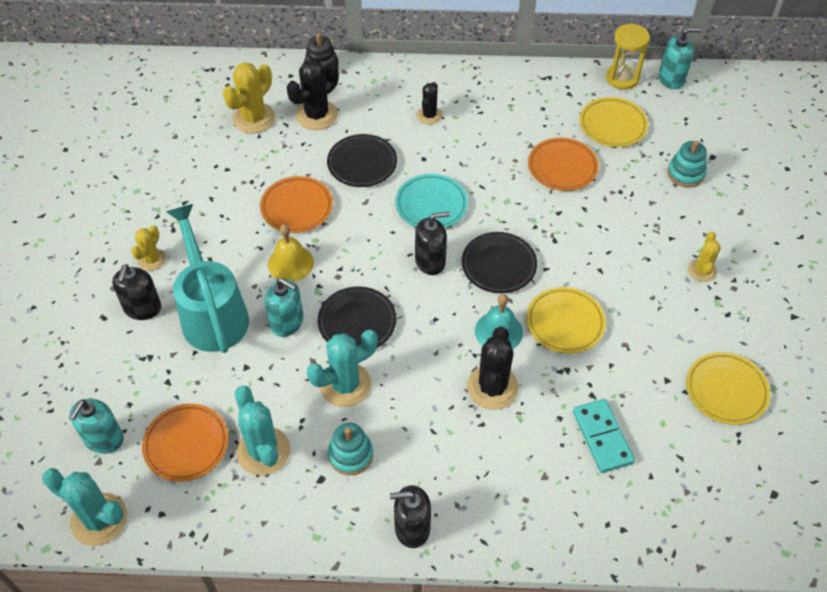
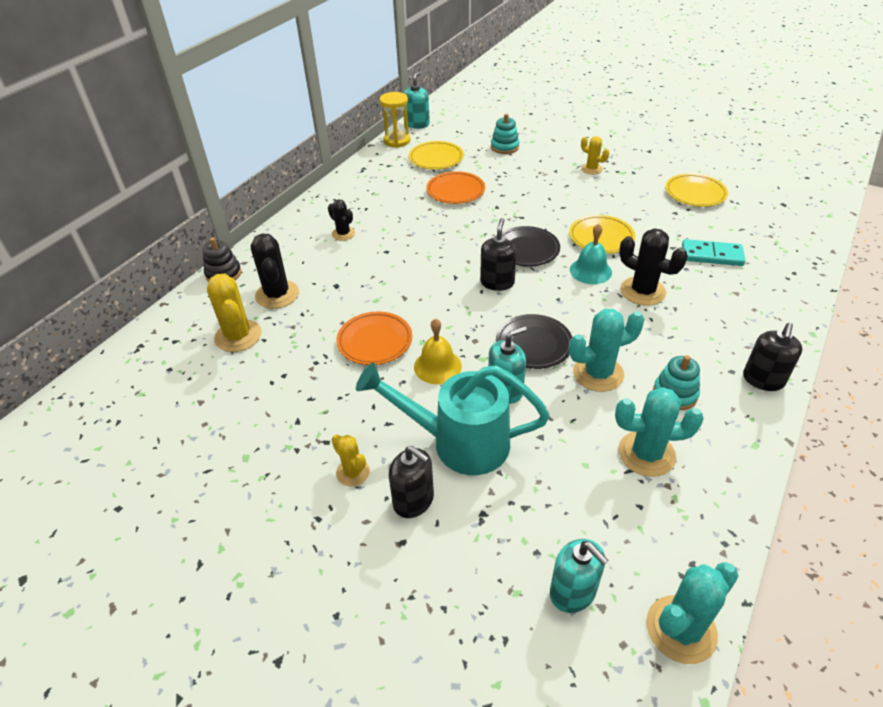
camera: 60 degrees left, 10 degrees down
orange plate [142,404,228,482] -> none
turquoise cactus [307,330,378,407] -> turquoise cactus turned 75 degrees clockwise [569,309,644,392]
black plate [327,134,397,187] -> none
turquoise plate [395,174,468,228] -> none

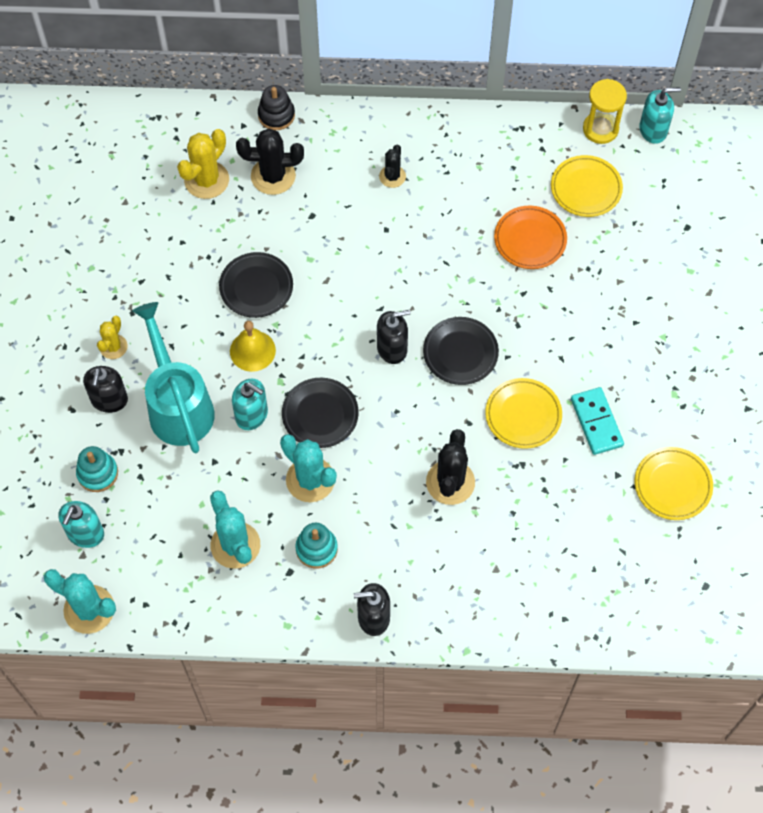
camera: 60 degrees right, 20 degrees up
black cactus [251,234,299,309] -> black cactus turned 45 degrees clockwise [236,129,304,195]
orange plate [336,312,412,365] -> black plate [219,252,293,318]
turquoise stacking toy [491,113,519,154] -> turquoise stacking toy moved to [76,446,118,492]
turquoise bell [570,224,612,284] -> none
yellow cactus [581,136,609,174] -> none
turquoise domino [682,239,745,266] -> turquoise domino moved to [571,387,624,455]

